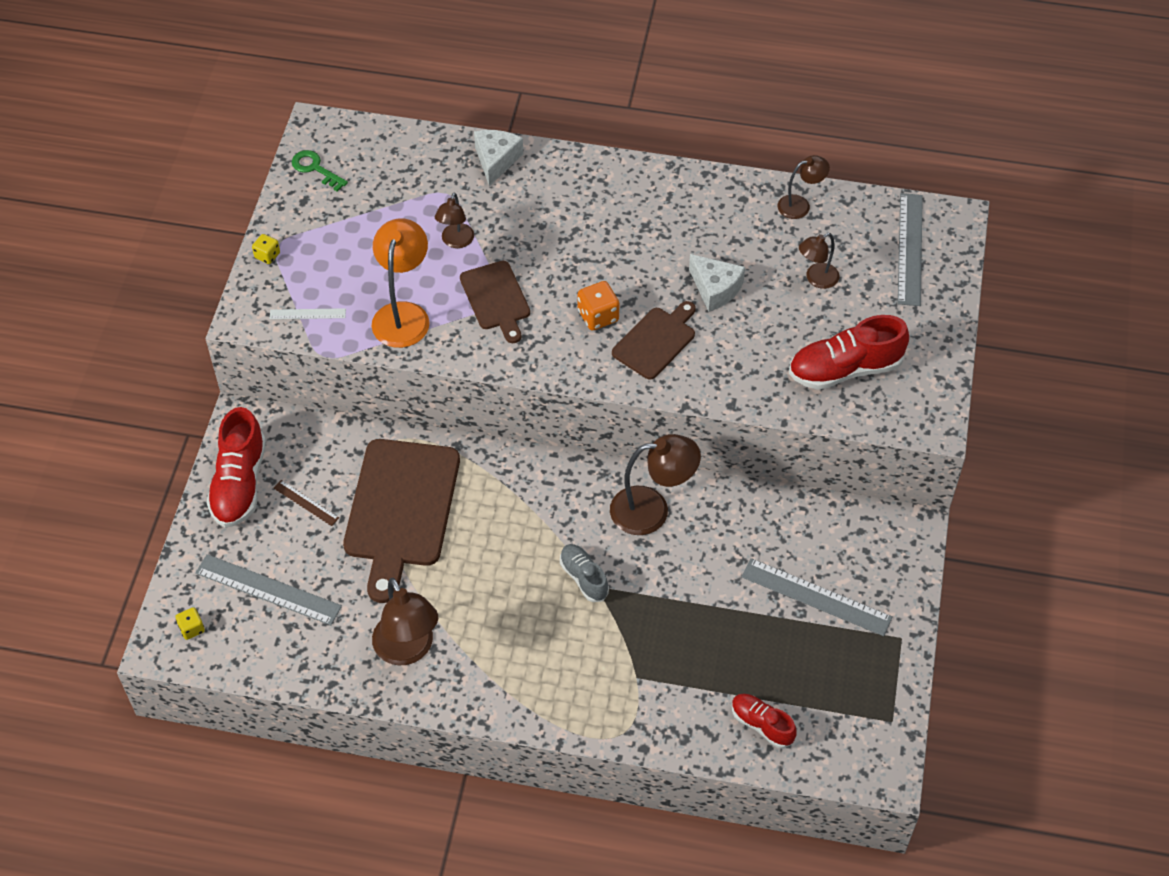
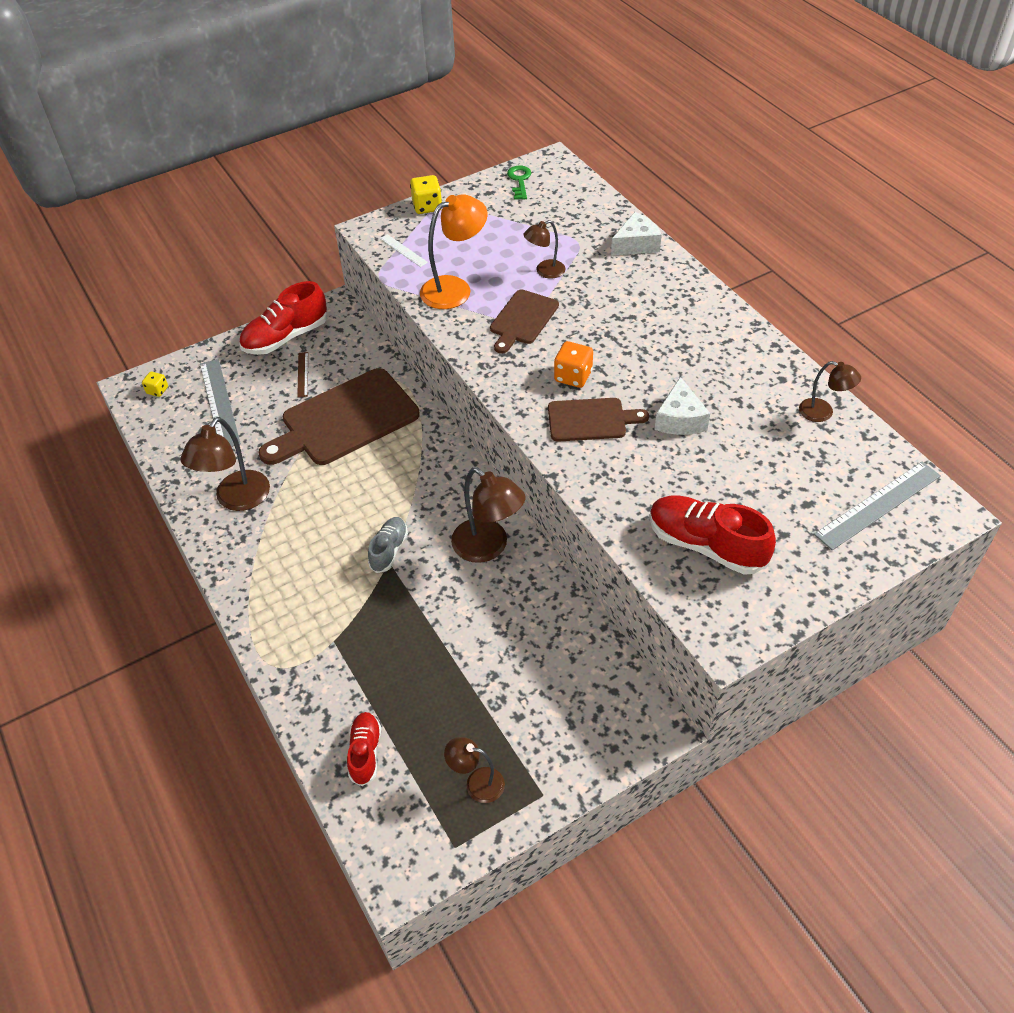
camera: 50 degrees right, 5 degrees down
yellow dice [252,234,280,264] -> yellow dice [410,175,442,214], size x1.61
grey ruler [741,558,893,636] -> none
brown lamp [799,233,839,289] -> brown lamp moved to [444,737,505,803]

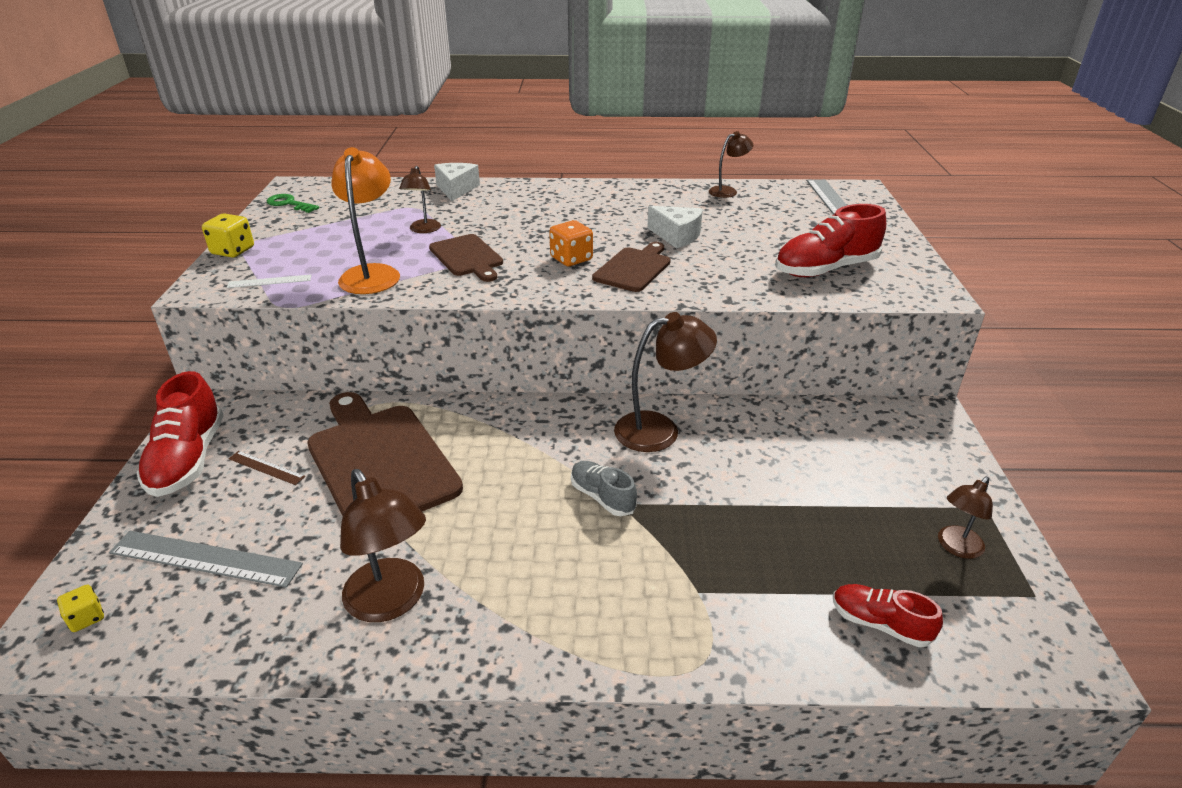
camera: 60 degrees left, 15 degrees down
brown cutting board [259,368,420,465] -> brown cutting board turned 150 degrees clockwise [307,392,463,516]

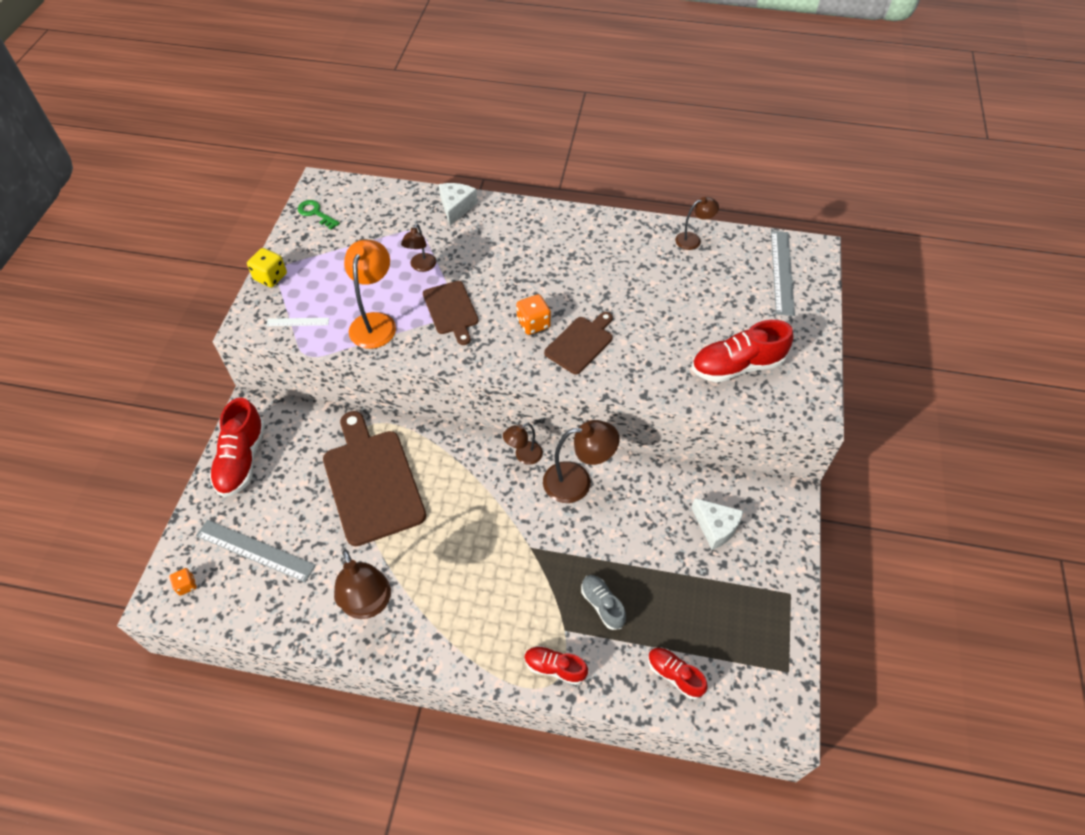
camera: 10 degrees right, 20 degrees up
yellow dice [57,585,104,632] -> orange dice [170,568,197,596]
brown ruler [228,451,305,485] -> none
grey shoe [571,461,637,516] -> grey shoe moved to [581,575,626,630]
white cheese [647,206,703,248] -> white cheese moved to [691,498,744,550]
brown lamp [938,477,993,559] -> brown lamp moved to [503,423,543,465]
none -> red shoe [524,646,588,685]

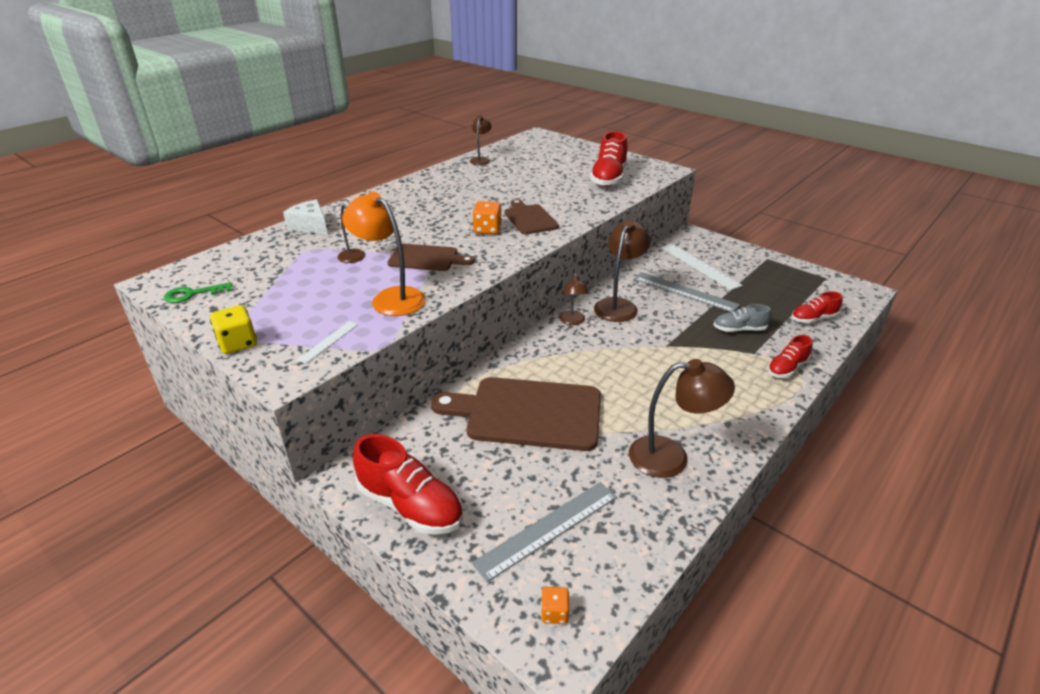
camera: 60 degrees left, 20 degrees down
white cheese [691,498,744,550] -> white ruler [661,244,743,290]
grey ruler [771,231,795,316] -> grey ruler moved to [634,272,740,312]

